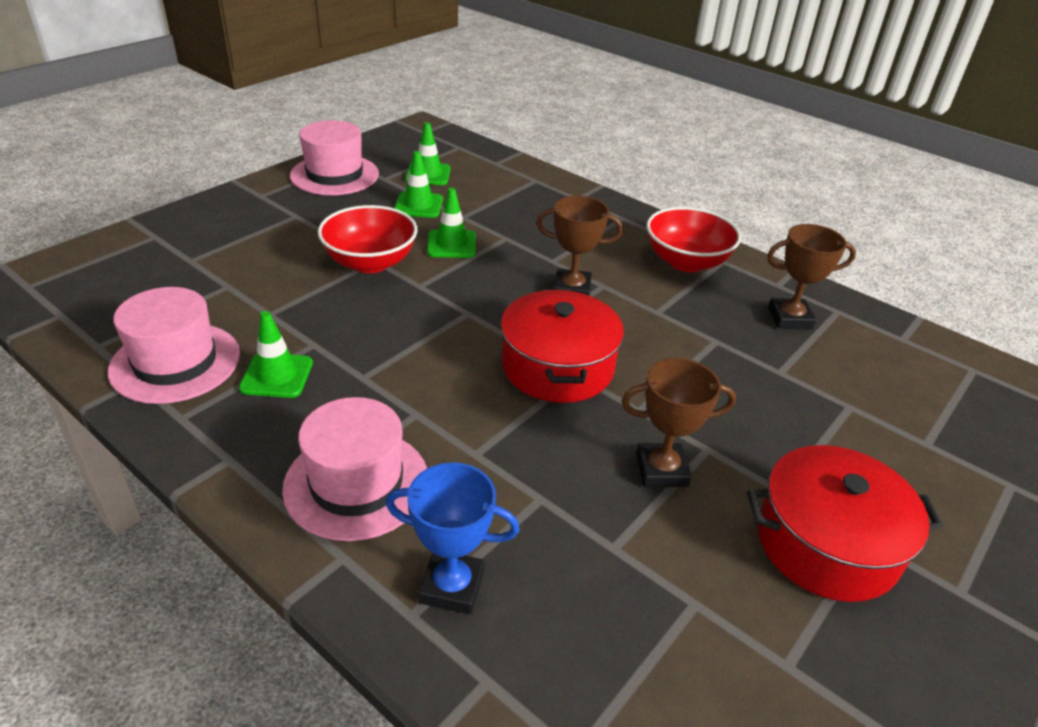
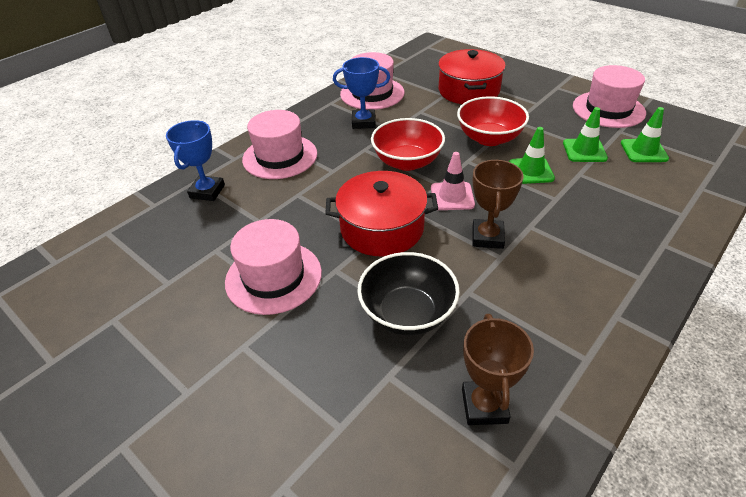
camera: 95 degrees right, 5 degrees up
green traffic cone [239,311,313,398] -> blue trophy [333,57,390,129]
brown trophy [622,358,736,487] -> pink hat [225,219,322,315]
red bowl [647,207,741,272] -> red bowl moved to [371,118,445,171]
red pot [747,445,943,602] -> red pot moved to [438,49,506,104]
none -> black bowl [357,252,460,336]
none -> pink traffic cone [431,152,475,210]

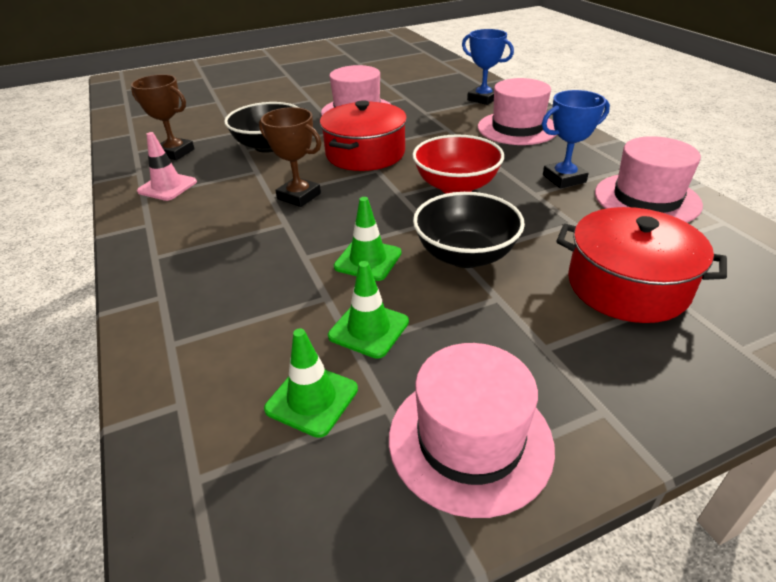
camera: 115 degrees right, 5 degrees down
blue trophy [333,57,390,129] -> blue trophy turned 45 degrees clockwise [542,90,610,188]
pink traffic cone [431,152,475,210] -> pink traffic cone moved to [137,132,197,201]
red bowl [457,96,529,146] -> black bowl [413,192,525,268]

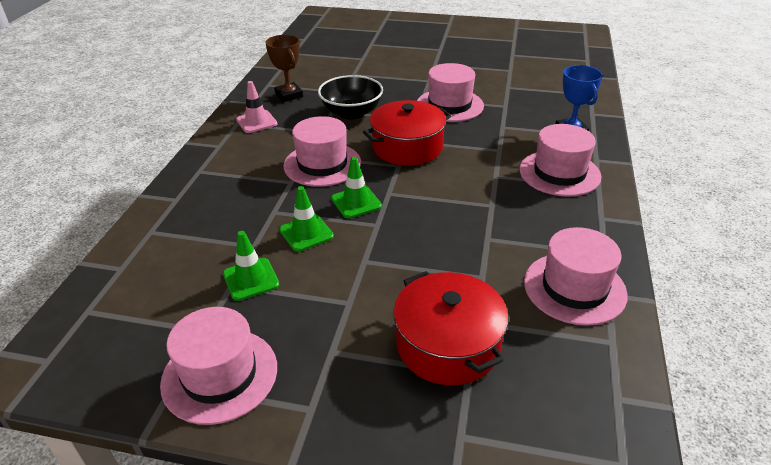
camera: 35 degrees right, 0 degrees up
brown trophy [259,107,321,207] -> pink hat [283,116,361,187]
green traffic cone [264,328,358,438] -> green traffic cone moved to [331,157,382,218]
red bowl [412,134,504,194] -> none
black bowl [413,192,525,268] -> none
blue trophy [542,90,610,188] -> none

